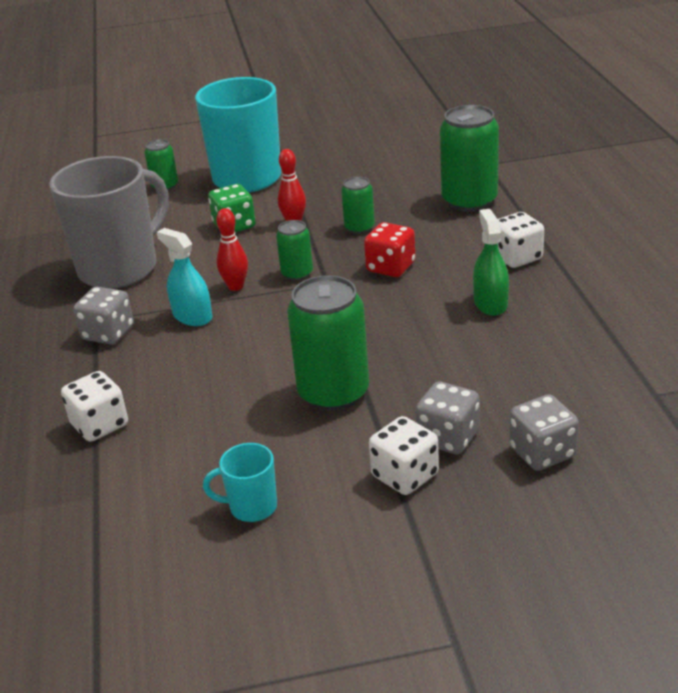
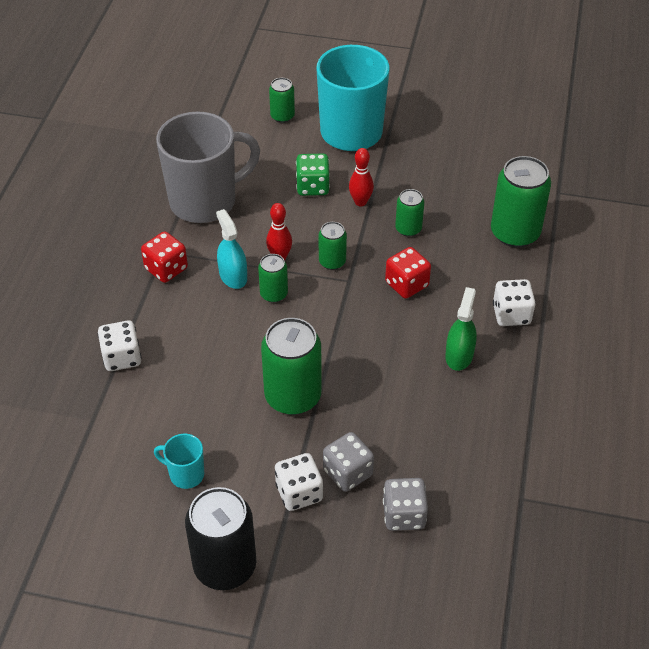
camera: 20 degrees right, 15 degrees up
grey dice [73,287,134,345] -> red dice [141,231,188,283]
none -> black can [185,487,257,590]
none -> green can [258,254,288,303]

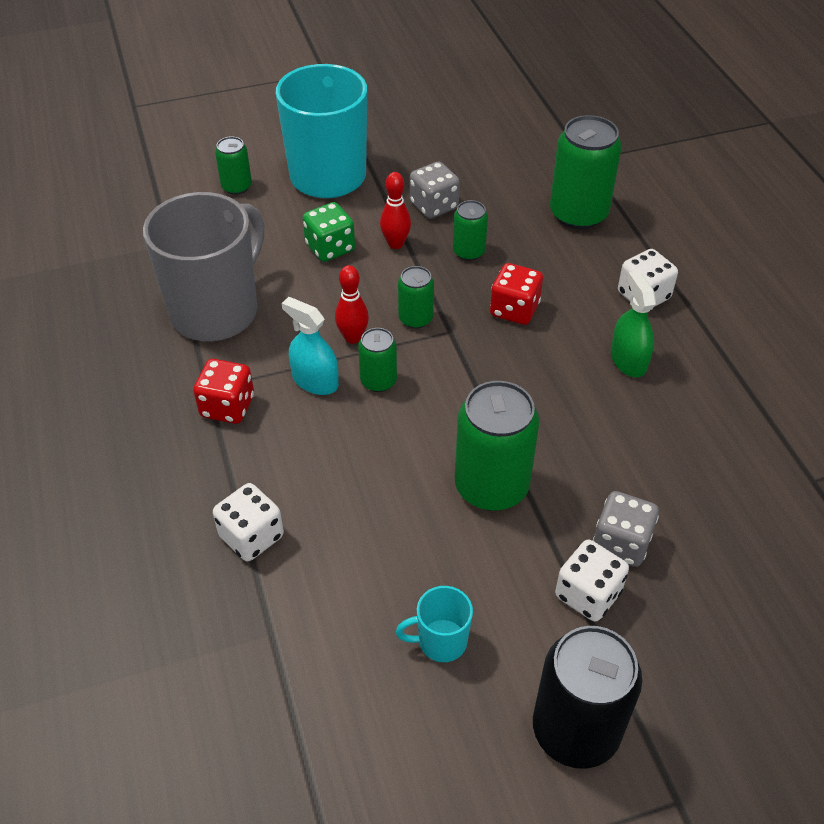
camera: 30 degrees left, 0 degrees up
grey dice [383,478,428,531] -> grey dice moved to [410,162,460,219]

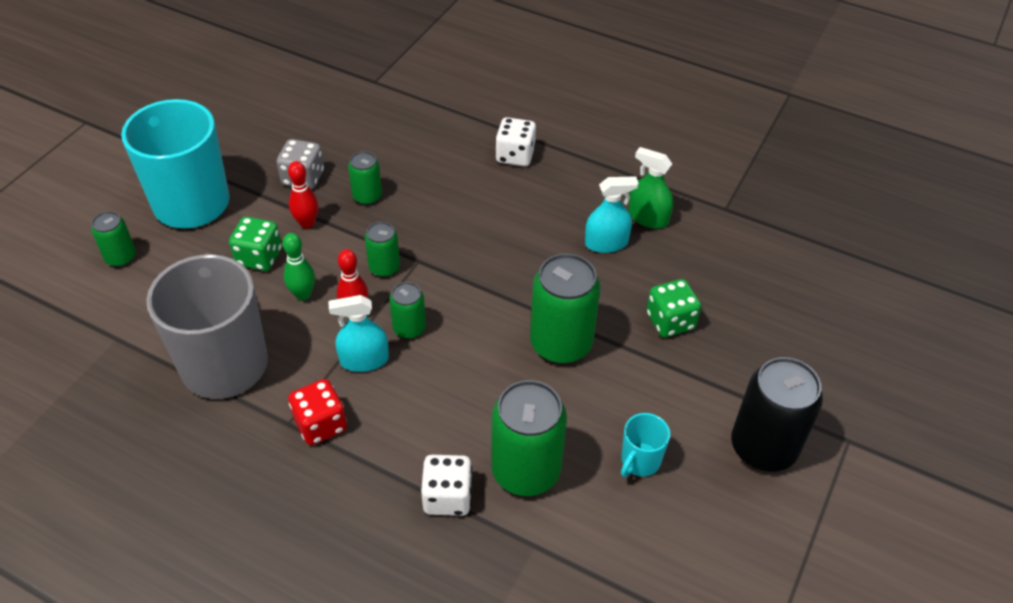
camera: 45 degrees left, 0 degrees up
red dice [490,263,543,325] -> none
green can [550,115,622,229] -> green can moved to [491,380,567,496]
white dice [555,540,629,622] -> none
grey dice [593,491,659,567] -> green dice [646,279,701,337]
green spray bottle [611,271,656,377] -> green spray bottle moved to [628,147,673,229]
none -> green bowling pin [283,233,315,301]
none -> turquoise spray bottle [585,176,639,253]

